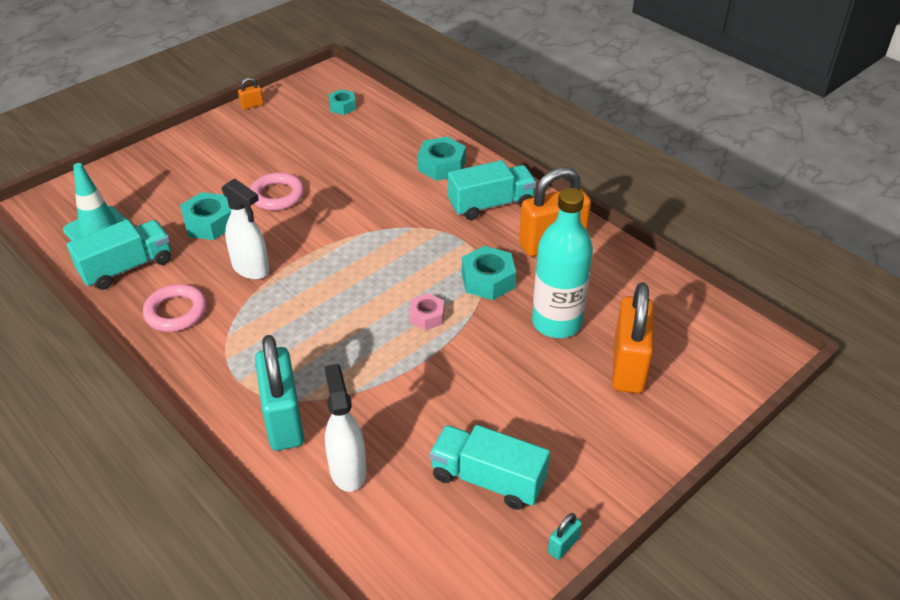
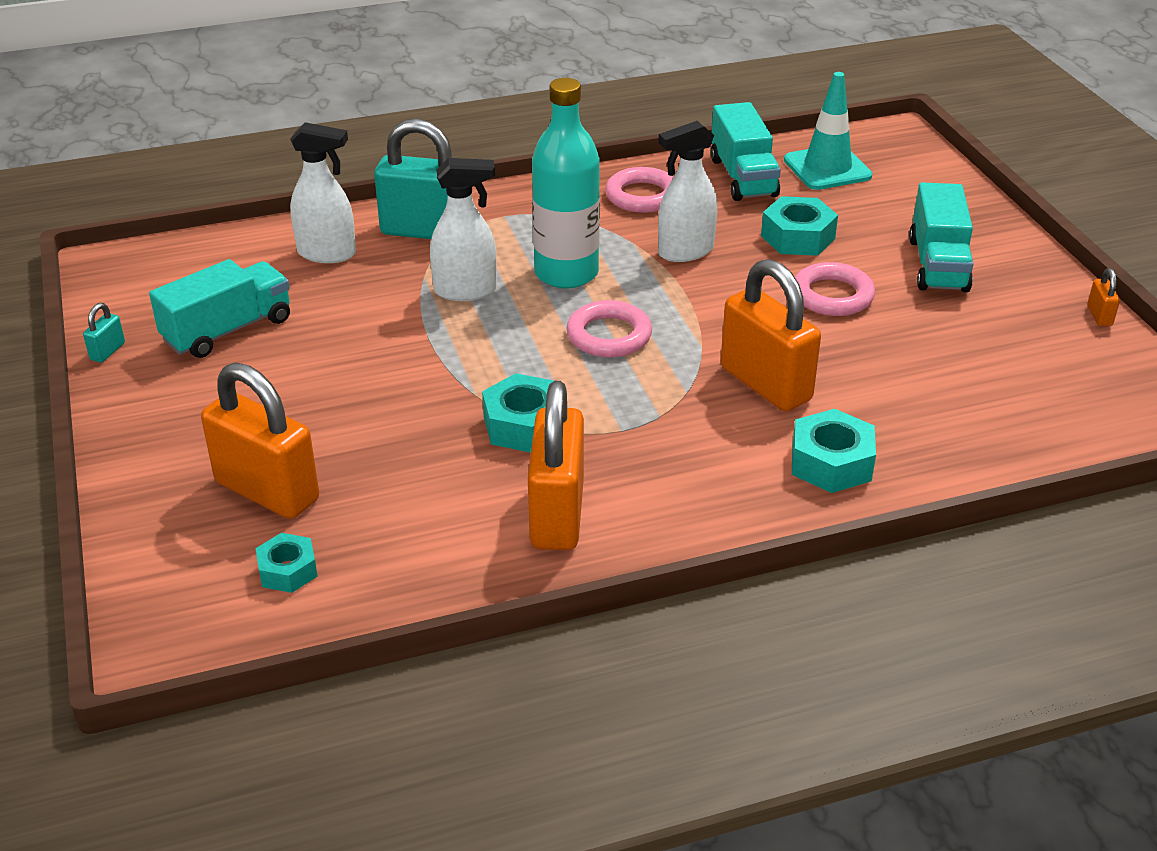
camera: 115 degrees right, 5 degrees down
turquoise nut [328,89,356,115] -> turquoise nut moved to [255,533,318,593]
pink nut [409,293,444,330] -> none
turquoise truck [448,160,536,220] -> turquoise truck moved to [909,183,973,292]
turquoise bottle [532,188,593,338] -> turquoise bottle moved to [532,78,600,288]
turquoise padlock [548,513,582,560] -> turquoise padlock turned 45 degrees clockwise [83,303,125,363]
none -> white spray bottle [430,158,497,301]
none -> pink ring [566,300,652,358]
none -> orange padlock [721,259,821,412]

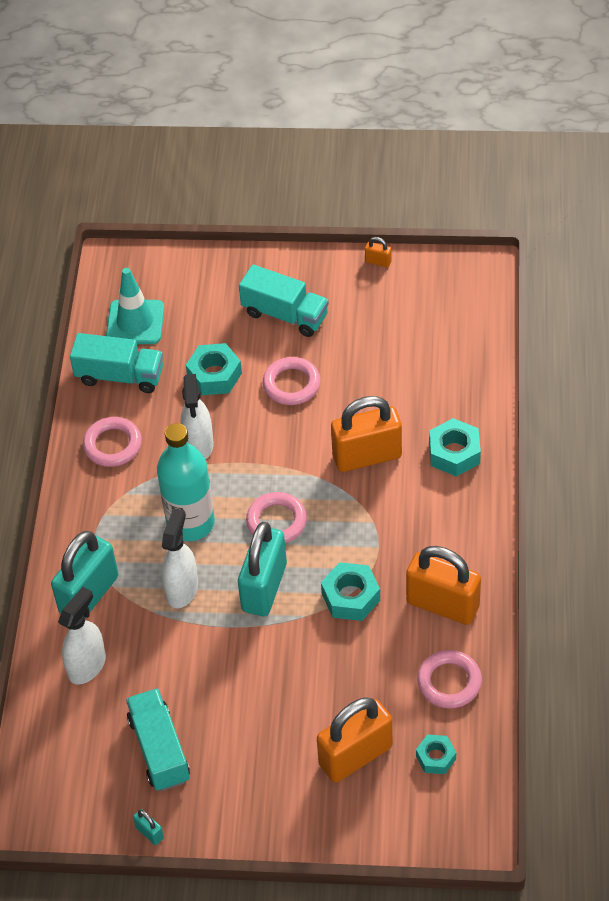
camera: 65 degrees left, 15 degrees up
none -> turquoise padlock [238,522,287,616]
none -> pink ring [417,650,482,708]

